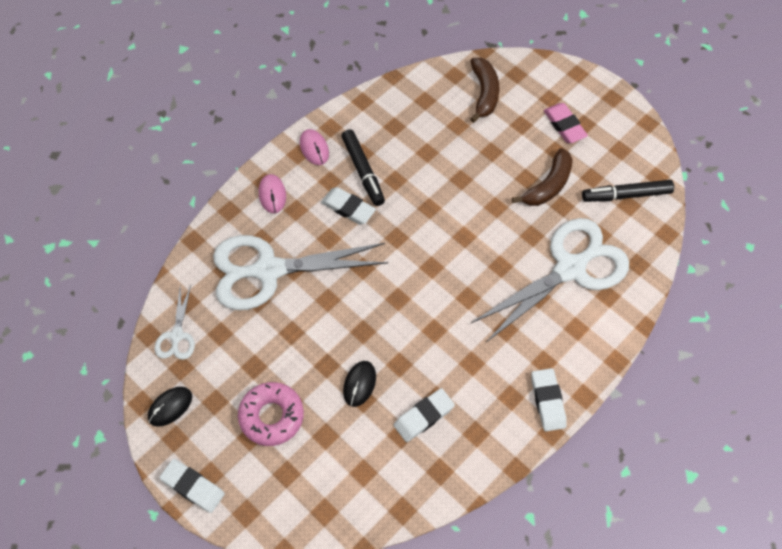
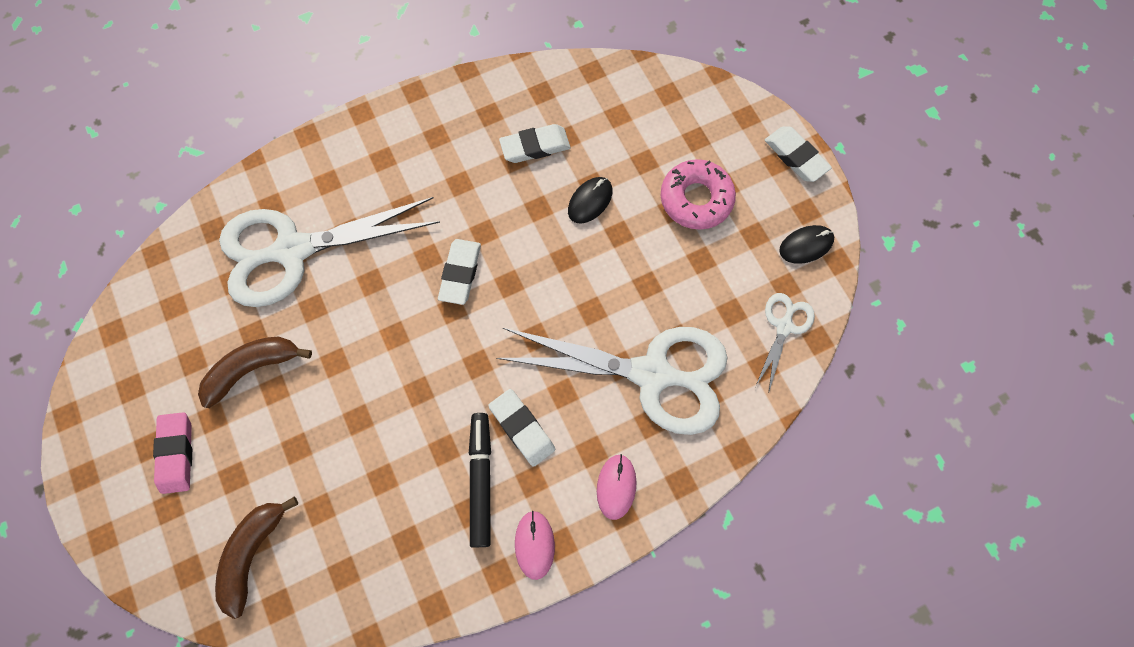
camera: 160 degrees left, 10 degrees up
white eraser [531,368,567,431] -> white eraser moved to [438,239,481,305]
black marker [582,180,674,202] -> none

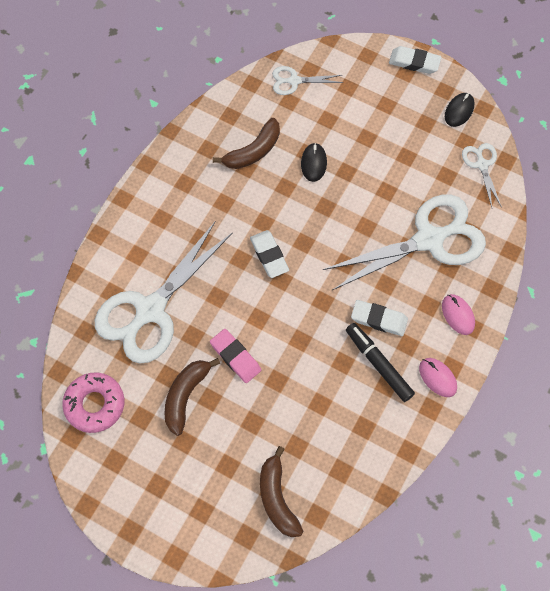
camera: 35 degrees left, 5 degrees down
pink eraser [153,412,192,494] -> pink eraser moved to [210,329,261,383]
white eraser [499,124,571,163] -> brown banana [213,118,280,169]
pink donut [661,159,736,230] -> pink donut moved to [62,372,124,433]
none -> white scissors [272,66,343,95]

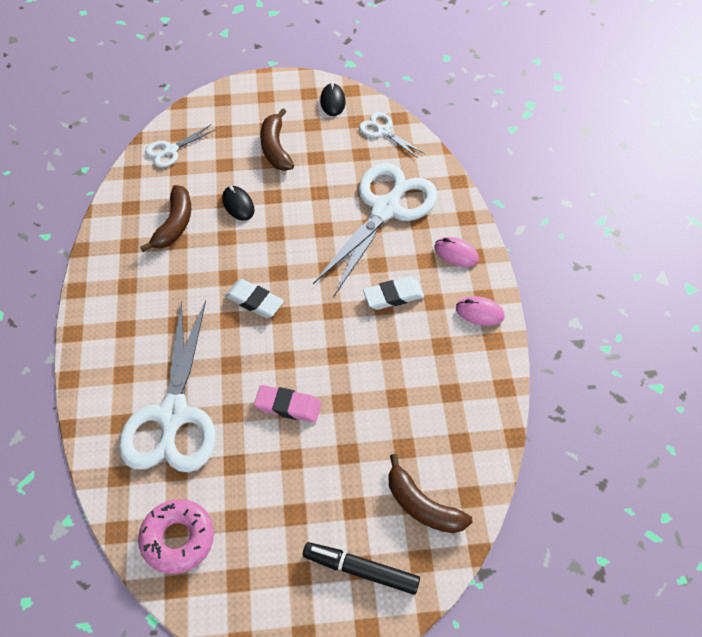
camera: 35 degrees left, 10 degrees down
brown banana [165,358,220,436] -> brown banana moved to [260,108,294,171]
black marker [346,323,415,402] -> black marker moved to [303,542,420,595]
white eraser [389,46,441,74] -> none

